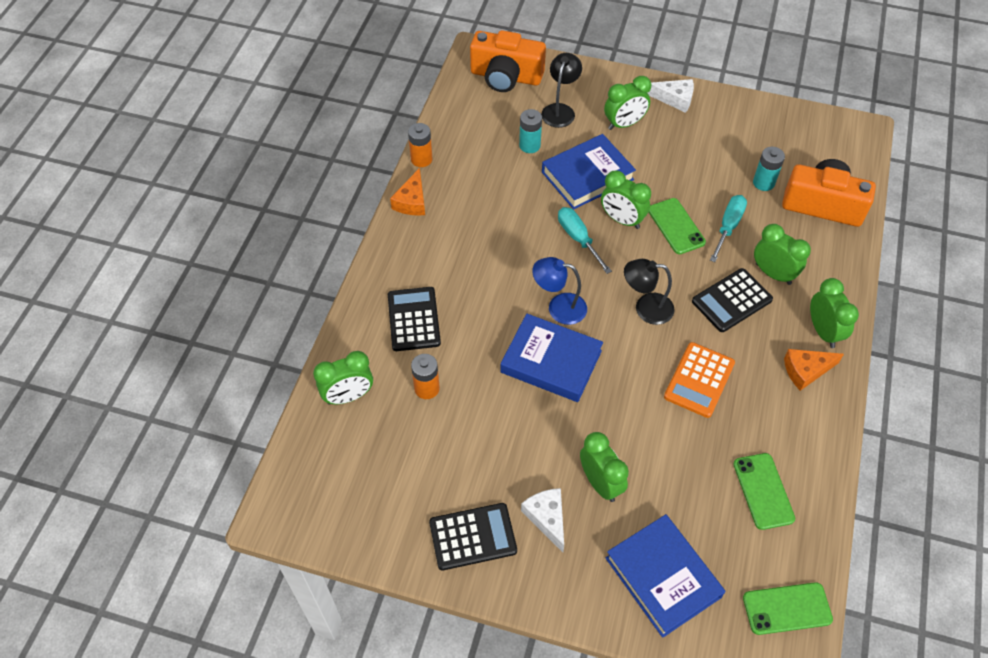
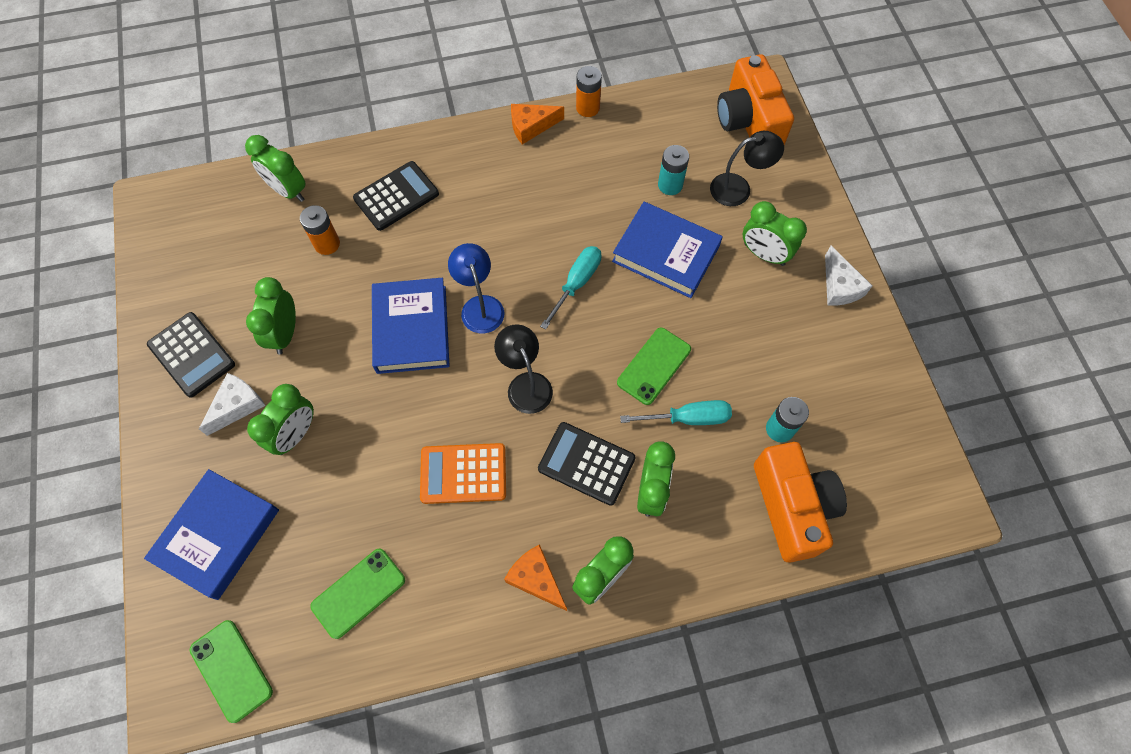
camera: 60 degrees right, 10 degrees up
green clock [601,170,651,229] -> green clock moved to [246,277,296,355]

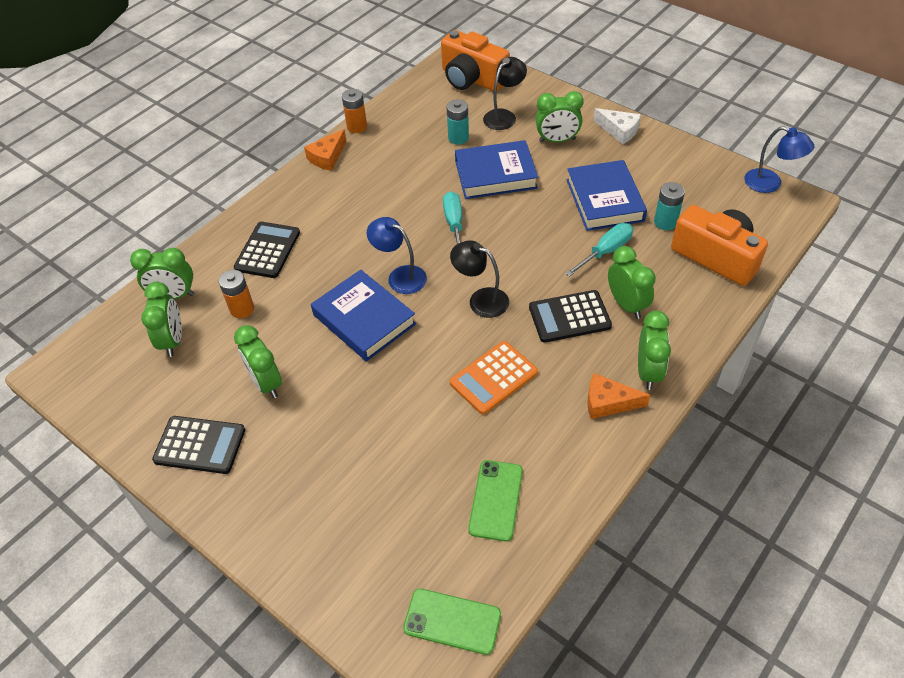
camera: 35 degrees left, 15 degrees down
blue book [144,469,279,600] -> blue book moved to [567,160,647,231]
white cheese [199,373,265,436] -> none
green clock [247,384,314,455] -> green clock moved to [141,282,182,357]
green phone [617,328,691,405] -> none
none -> blue lamp [744,126,814,193]

